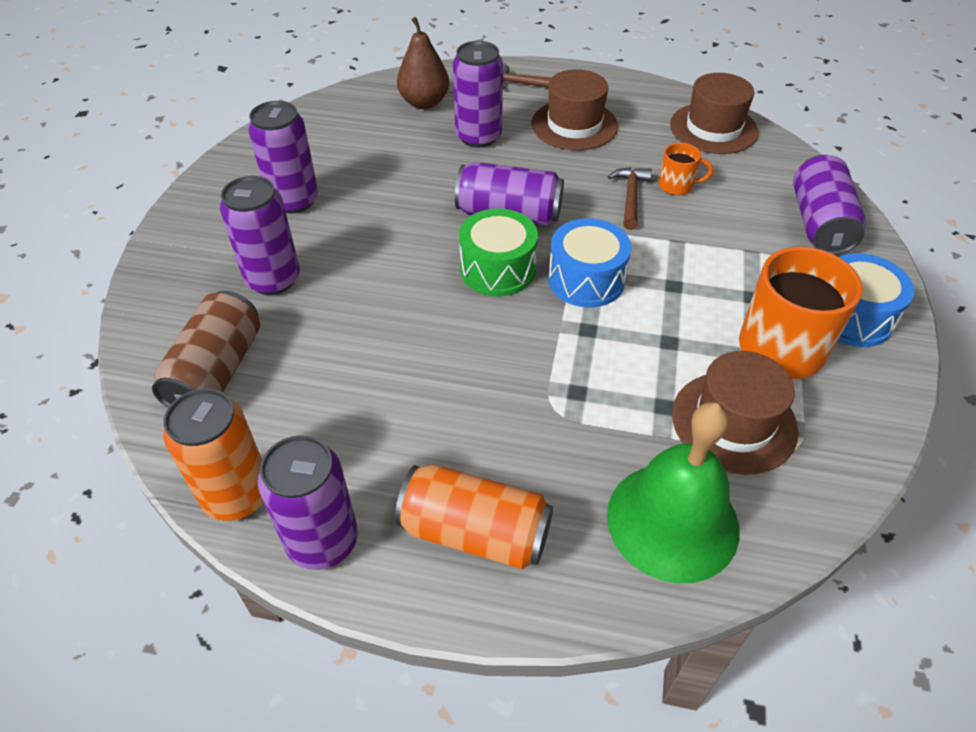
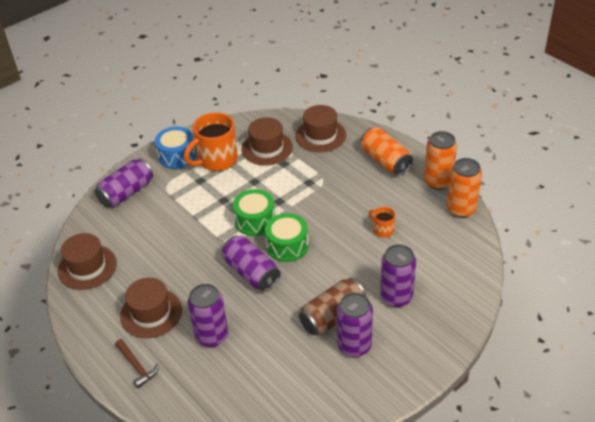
camera: 140 degrees left, 5 degrees down
brown can [152,291,260,408] -> brown can moved to [299,278,366,335]
purple can [258,435,358,570] -> orange can [424,131,457,190]
brown pear [397,17,449,109] -> none
blue drum [548,218,632,308] -> green drum [233,189,275,236]
green bell [607,402,740,583] -> brown hat [295,105,346,152]
brown hammer [608,167,652,230] -> none
orange mug [659,143,713,195] -> orange mug moved to [368,207,395,238]

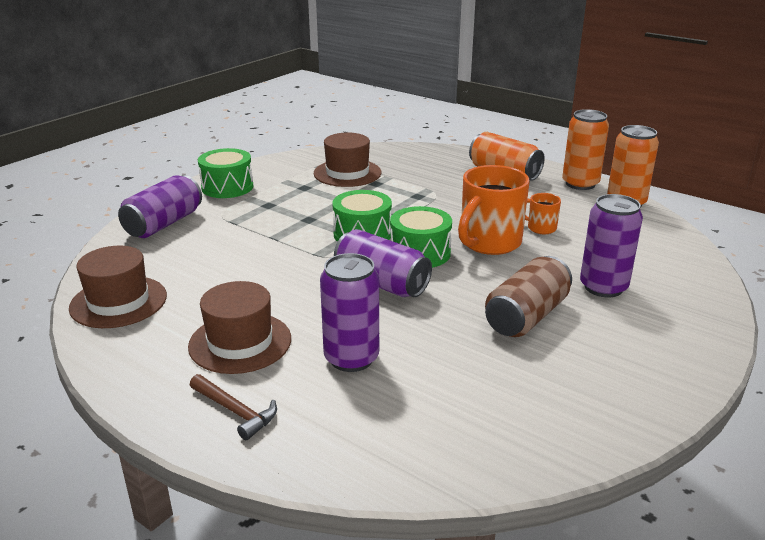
camera: 15 degrees left, 15 degrees down
blue drum [155,127,196,169] -> green drum [198,148,253,198]
orange mug [184,112,238,171] -> orange mug moved to [458,165,530,255]
brown hat [295,105,346,152] -> none
purple can [337,293,373,357] -> none

